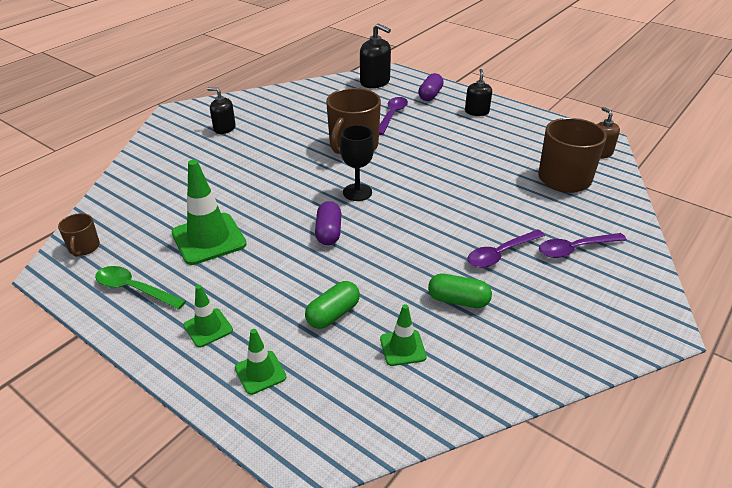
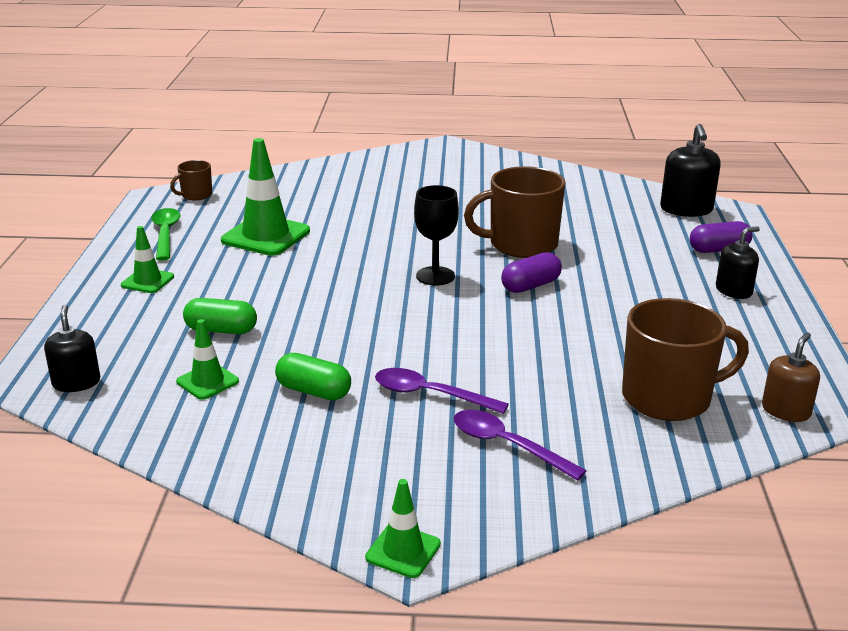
camera: 55 degrees right, 10 degrees down
black soap dispenser [207,87,236,134] -> black soap dispenser moved to [44,305,100,392]
green traffic cone [235,329,287,395] -> green traffic cone moved to [365,479,441,578]
purple capsule [315,201,341,245] -> purple capsule moved to [501,252,562,293]
purple spoon [379,97,408,135] -> none
green capsule [428,273,492,308] -> green capsule turned 45 degrees counterclockwise [275,353,351,400]

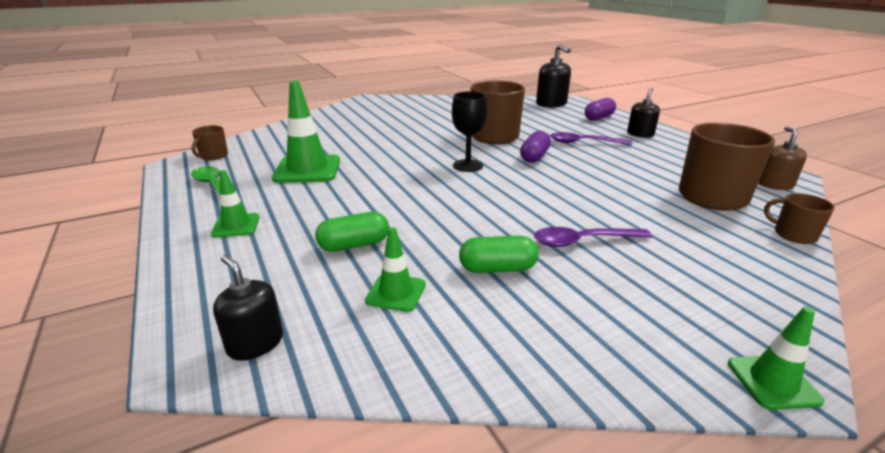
camera: 30 degrees left, 0 degrees up
purple spoon [454,410,587,481] -> purple spoon moved to [550,132,632,145]
none -> brown mug [764,193,835,244]

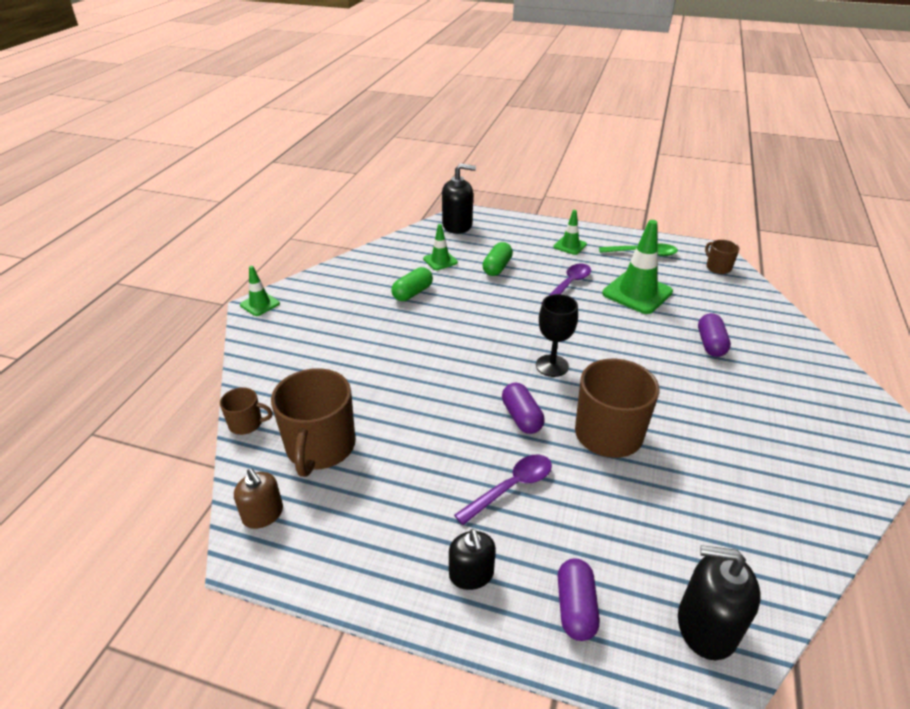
camera: 135 degrees right, 10 degrees up
black soap dispenser [213,255,283,361] -> black soap dispenser [442,163,476,234], size x1.53
purple spoon [534,227,652,247] -> purple spoon moved to [541,264,591,304]
none -> purple capsule [698,313,731,357]

